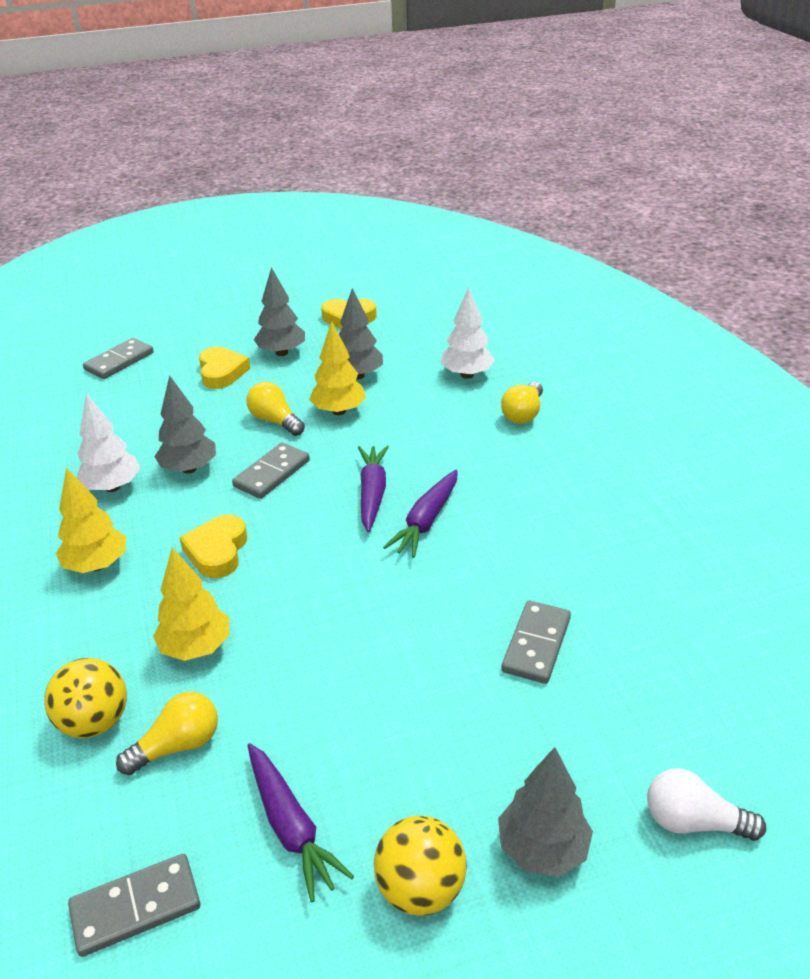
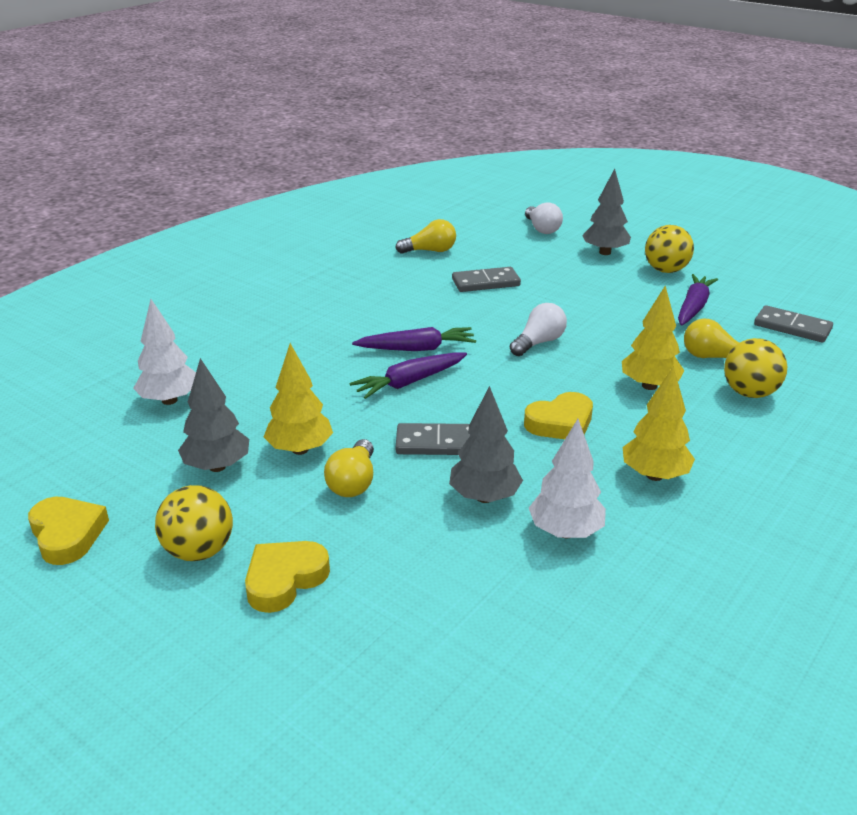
camera: 125 degrees left, 5 degrees down
grey domino [83,338,153,379] -> none
grey tree [254,267,305,356] -> yellow ball [155,485,233,561]
yellow light bulb [501,382,543,424] -> yellow light bulb moved to [395,219,456,254]
none -> white light bulb [510,303,567,356]

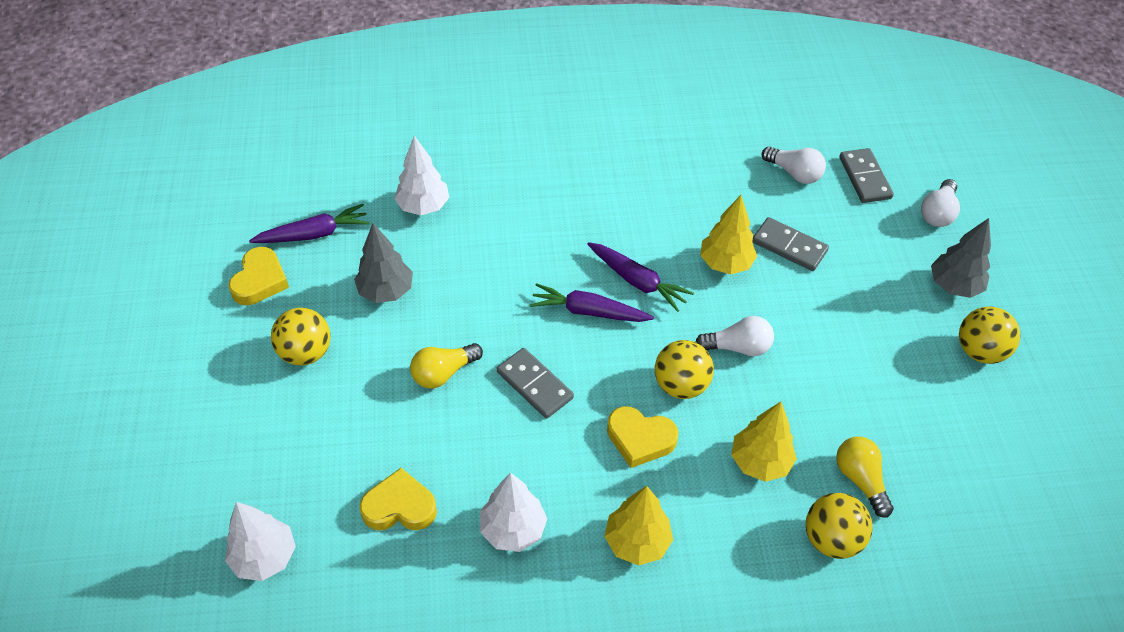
camera: 45 degrees right, 20 degrees up
yellow heart [245,541,330,613] -> yellow heart moved to [360,468,437,530]
yellow tree [264,343,333,455] -> yellow tree moved to [700,195,757,275]
yellow light bulb [395,219,456,254] -> white light bulb [762,147,826,184]
grey tree [449,386,523,503] -> none
purple carrot [678,274,718,326] -> purple carrot moved to [249,204,369,243]
grey domino [754,305,833,343] -> grey domino moved to [839,148,894,203]
none -> white tree [225,502,296,581]
none -> yellow ball [655,340,714,399]

